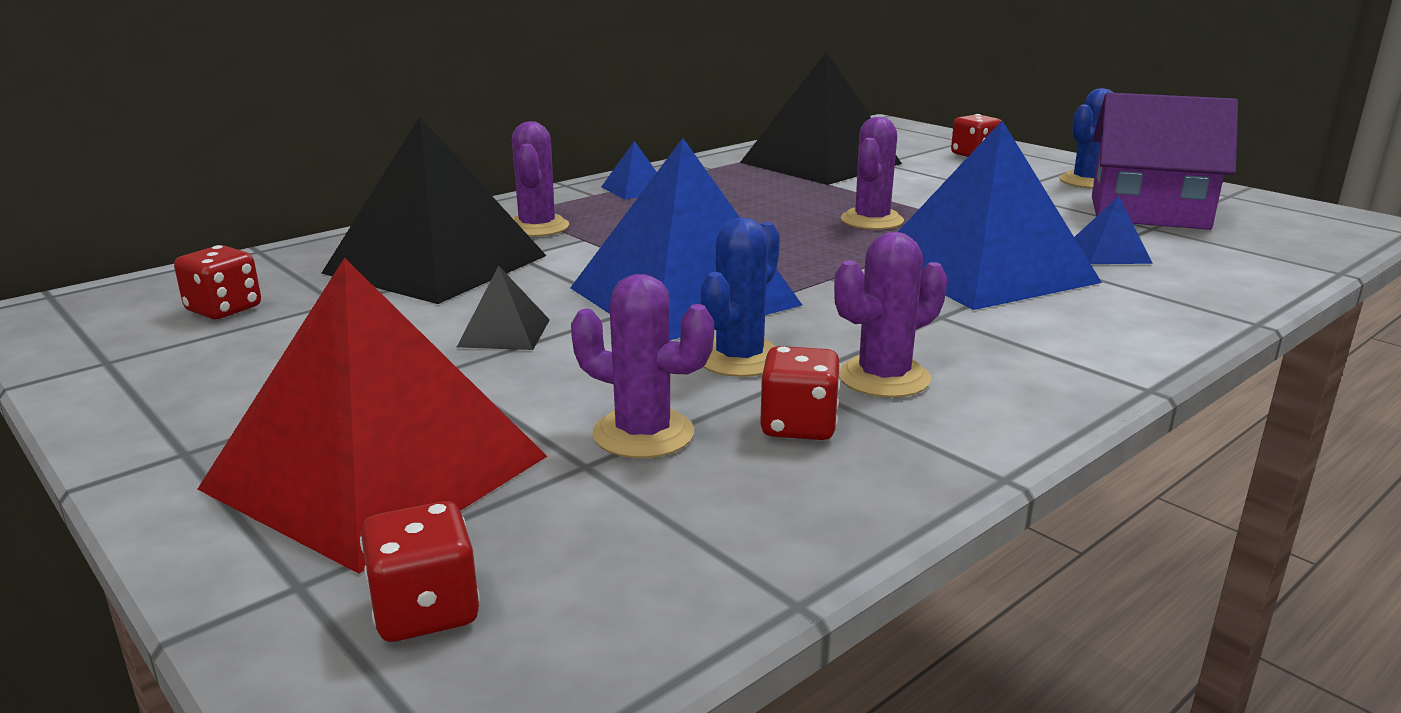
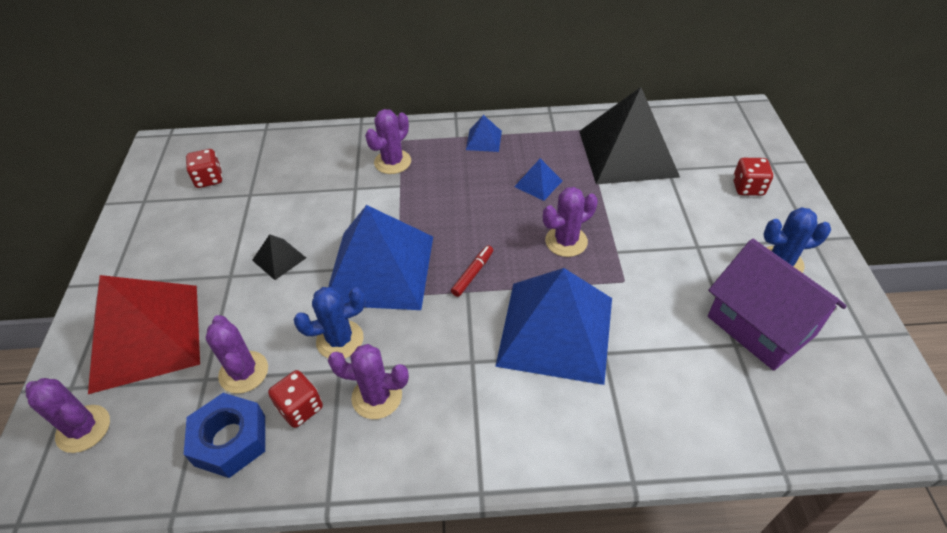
camera: 40 degrees right, 25 degrees up
black pyramid [321,117,546,304] -> none
red dice [360,501,480,642] -> purple cactus [25,378,110,453]
blue pyramid [1074,196,1153,264] -> blue pyramid moved to [514,158,563,201]
none -> blue nut [184,393,265,478]
none -> red marker [451,245,493,297]

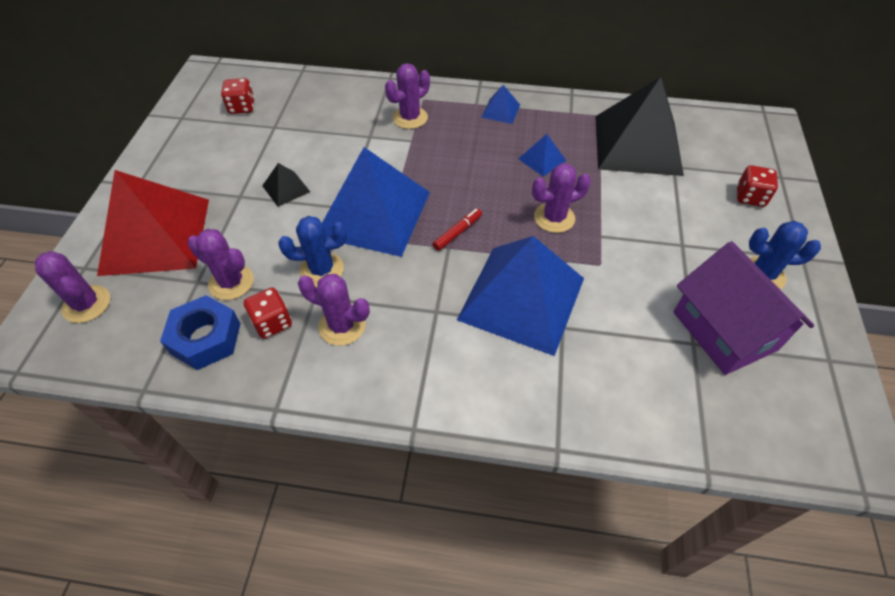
camera: 10 degrees right, 5 degrees up
purple cactus [206,315,268,394] -> purple cactus turned 45 degrees counterclockwise [187,229,254,300]

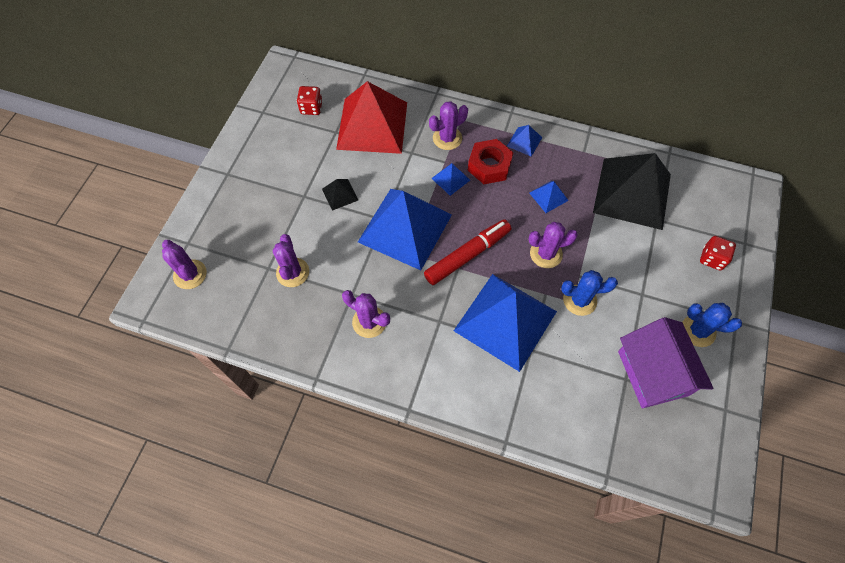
camera: 10 degrees right, 10 degrees up
red pyramid [97,170,209,276] -> red pyramid moved to [336,81,407,154]
blue nut [160,295,241,370] -> none
purple cactus [187,229,254,300] -> purple cactus turned 45 degrees clockwise [273,234,309,287]
red dice [244,287,292,339] -> none
blue cactus [279,216,347,287] -> blue cactus moved to [561,270,618,316]
red marker [433,208,482,251] -> red marker [424,219,511,285], size x2.01
none -> blue pyramid [431,163,470,196]
none -> red nut [468,139,514,184]

